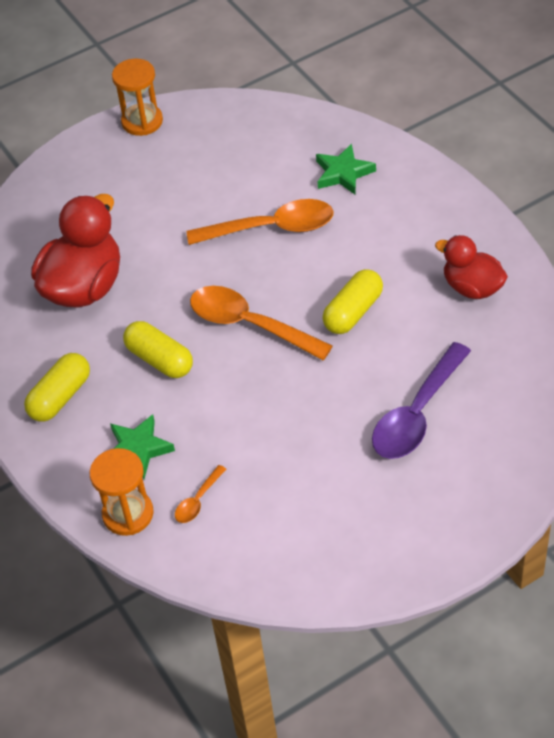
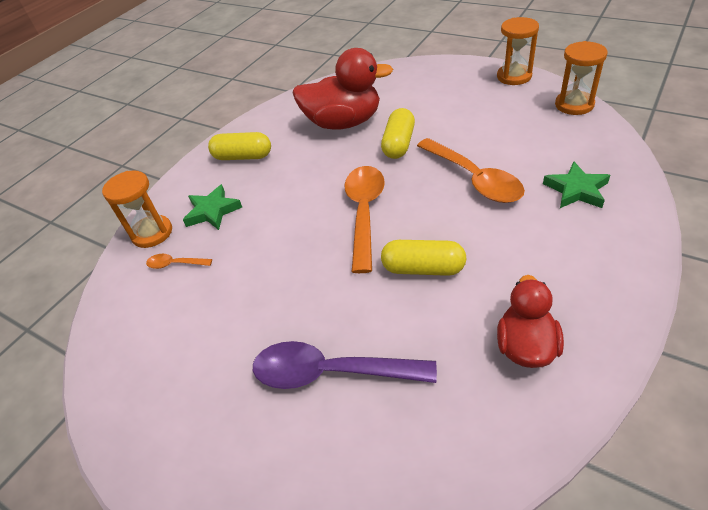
camera: 65 degrees right, 5 degrees down
yellow capsule [123,321,193,378] -> yellow capsule moved to [381,108,415,159]
none -> orange hourglass [555,41,608,115]

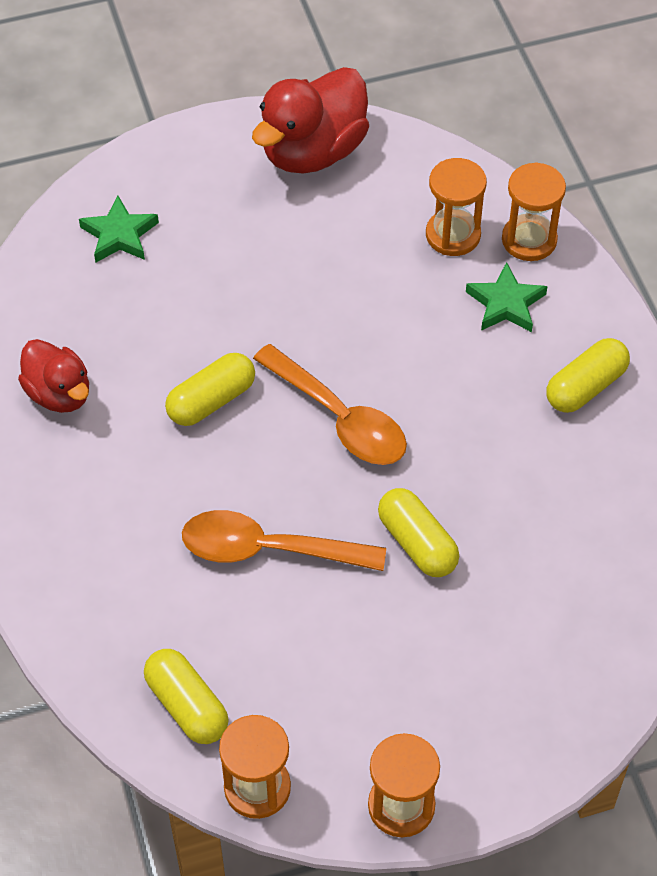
camera: 125 degrees right, 10 degrees up
orange spoon [146,254,212,269] -> orange hourglass [426,158,487,256]
purple spoon [253,341,437,389] -> none
red duck [292,48,393,130] -> red duck moved to [252,67,369,174]
green star [543,162,610,208] -> green star moved to [79,195,159,262]
none -> yellow capsule [144,649,229,744]

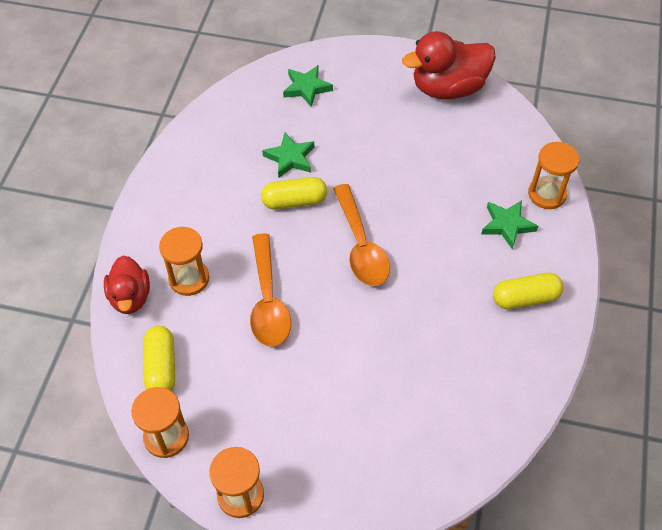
camera: 30 degrees right, 0 degrees up
red duck [18,339,89,413] -> red duck moved to [104,256,150,314]
orange spoon [182,510,386,571] -> orange spoon turned 135 degrees counterclockwise [250,233,291,347]
yellow capsule [378,488,459,577] -> none
orange hourglass [426,158,487,256] -> orange hourglass moved to [159,227,209,296]
none -> green star [262,133,314,178]

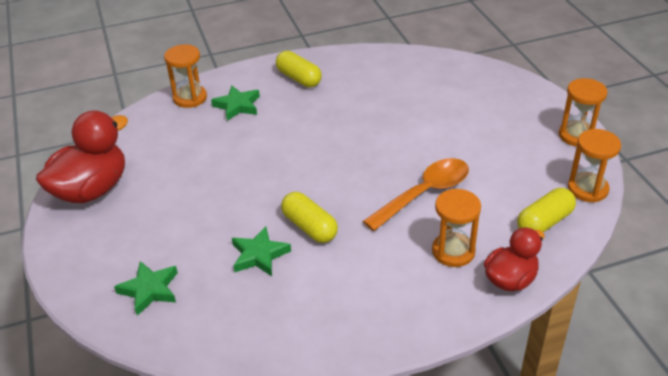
camera: 120 degrees left, 15 degrees down
orange spoon [333,184,390,286] -> none
red duck [402,31,496,99] -> red duck turned 90 degrees counterclockwise [36,110,128,203]

